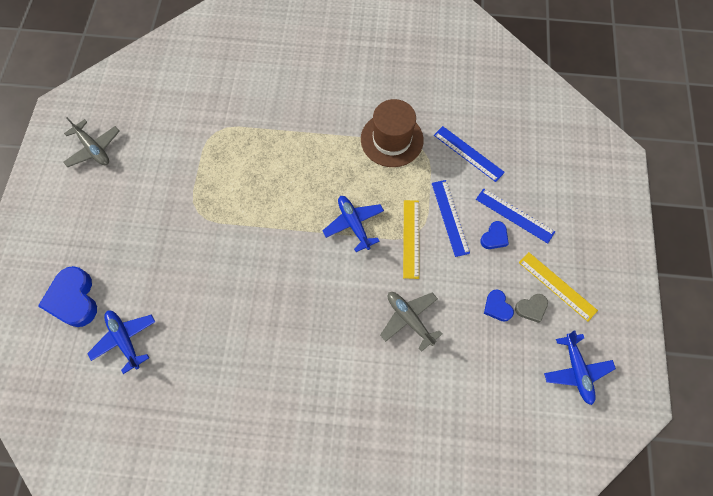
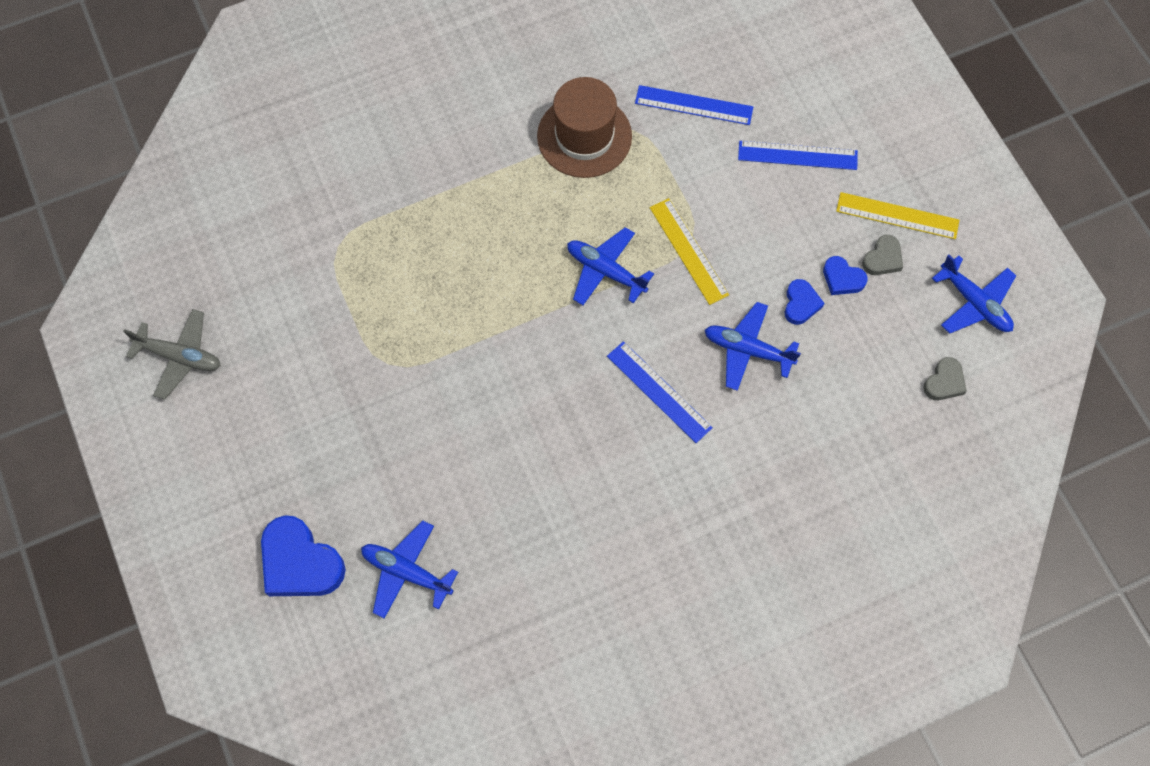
camera: 30 degrees left, 0 degrees up
grey plane [380,292,442,352] -> blue plane [705,302,801,391]
blue ruler [432,180,470,257] -> blue ruler moved to [607,341,713,443]
blue heart [480,221,509,249] -> blue heart moved to [784,279,825,325]
none -> grey heart [923,357,967,400]

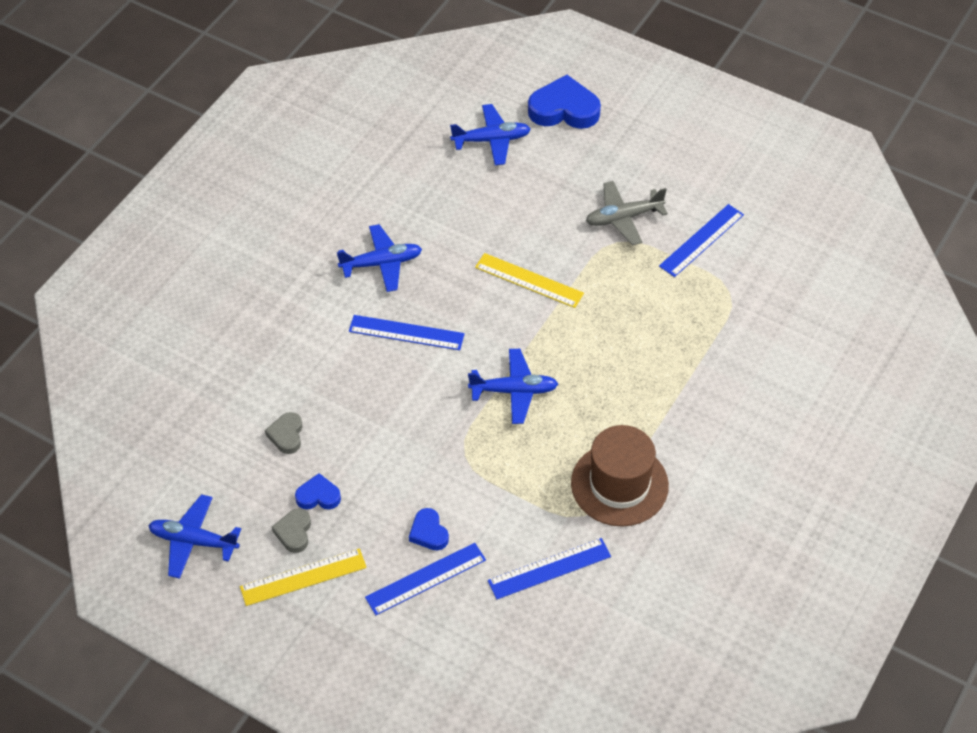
camera: 145 degrees right, 15 degrees down
grey plane [123,309,221,400] -> grey plane moved to [586,181,668,245]
yellow ruler [650,198,729,305] -> yellow ruler moved to [475,253,584,308]
blue plane [705,302,801,391] -> blue plane moved to [337,224,422,292]
blue heart [784,279,825,325] -> blue heart moved to [409,508,449,550]
grey heart [923,357,967,400] -> grey heart moved to [265,412,303,454]
none -> blue ruler [659,204,744,277]

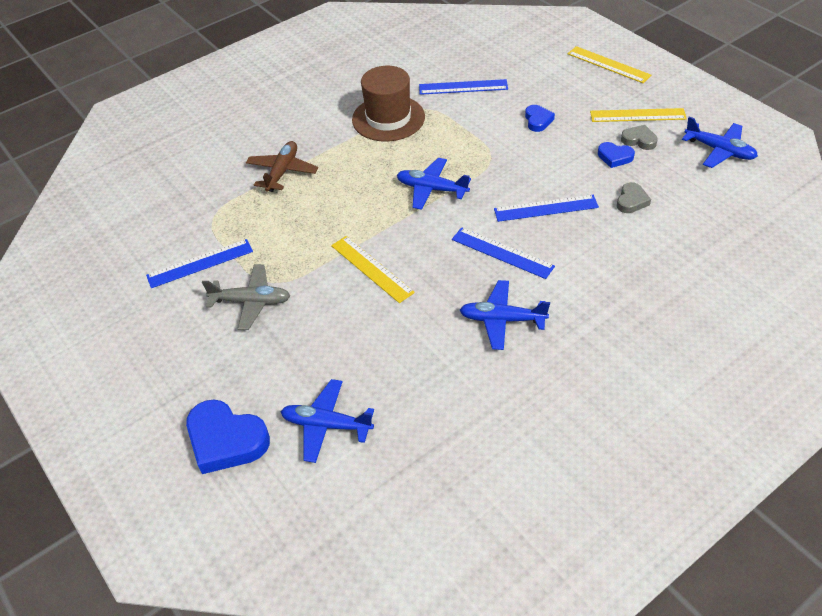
camera: 155 degrees left, 5 degrees down
grey heart [272,508,311,553] -> grey heart turned 90 degrees counterclockwise [621,125,658,150]
blue ruler [365,543,486,615] -> blue ruler moved to [494,195,599,222]
none -> brown plane [246,141,318,192]
none -> yellow ruler [568,46,651,83]

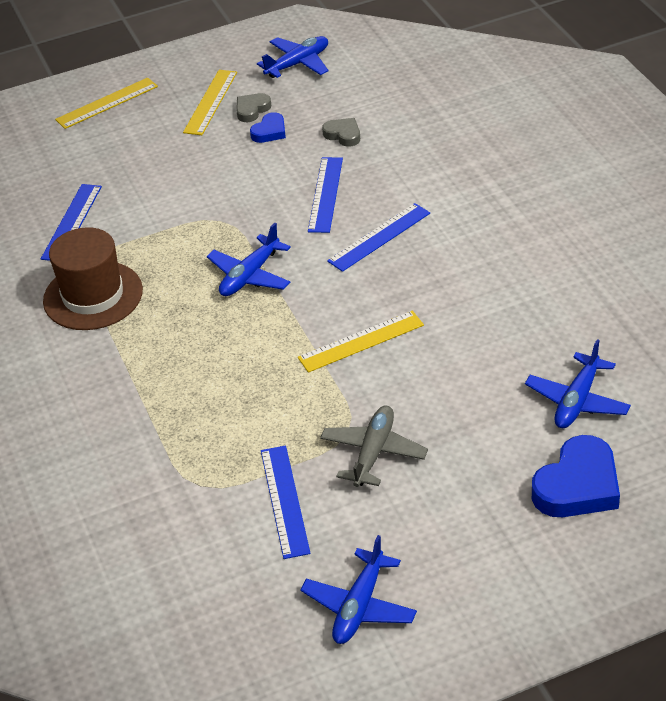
camera: 75 degrees left, 5 degrees down
brown plane [246,141,318,192] -> none
blue plane [460,280,550,350] -> blue plane moved to [301,535,417,644]
blue heart [525,105,555,132] -> none

